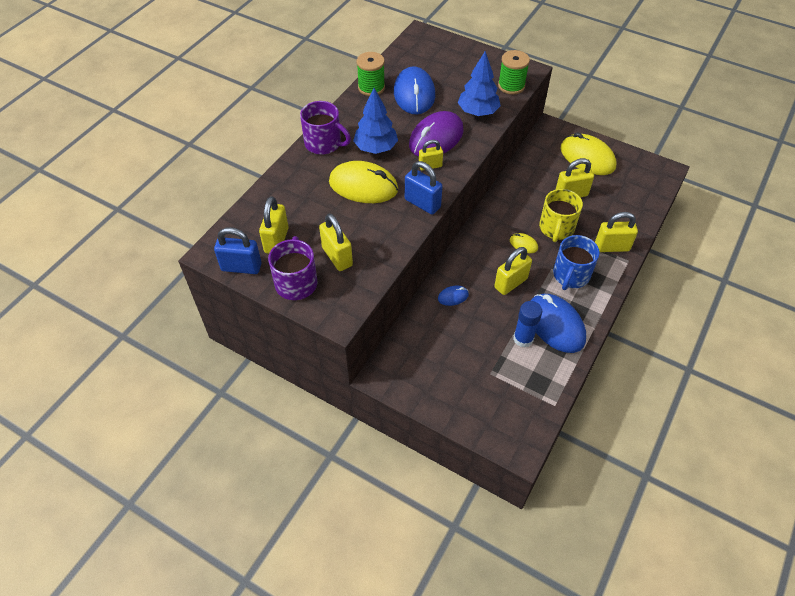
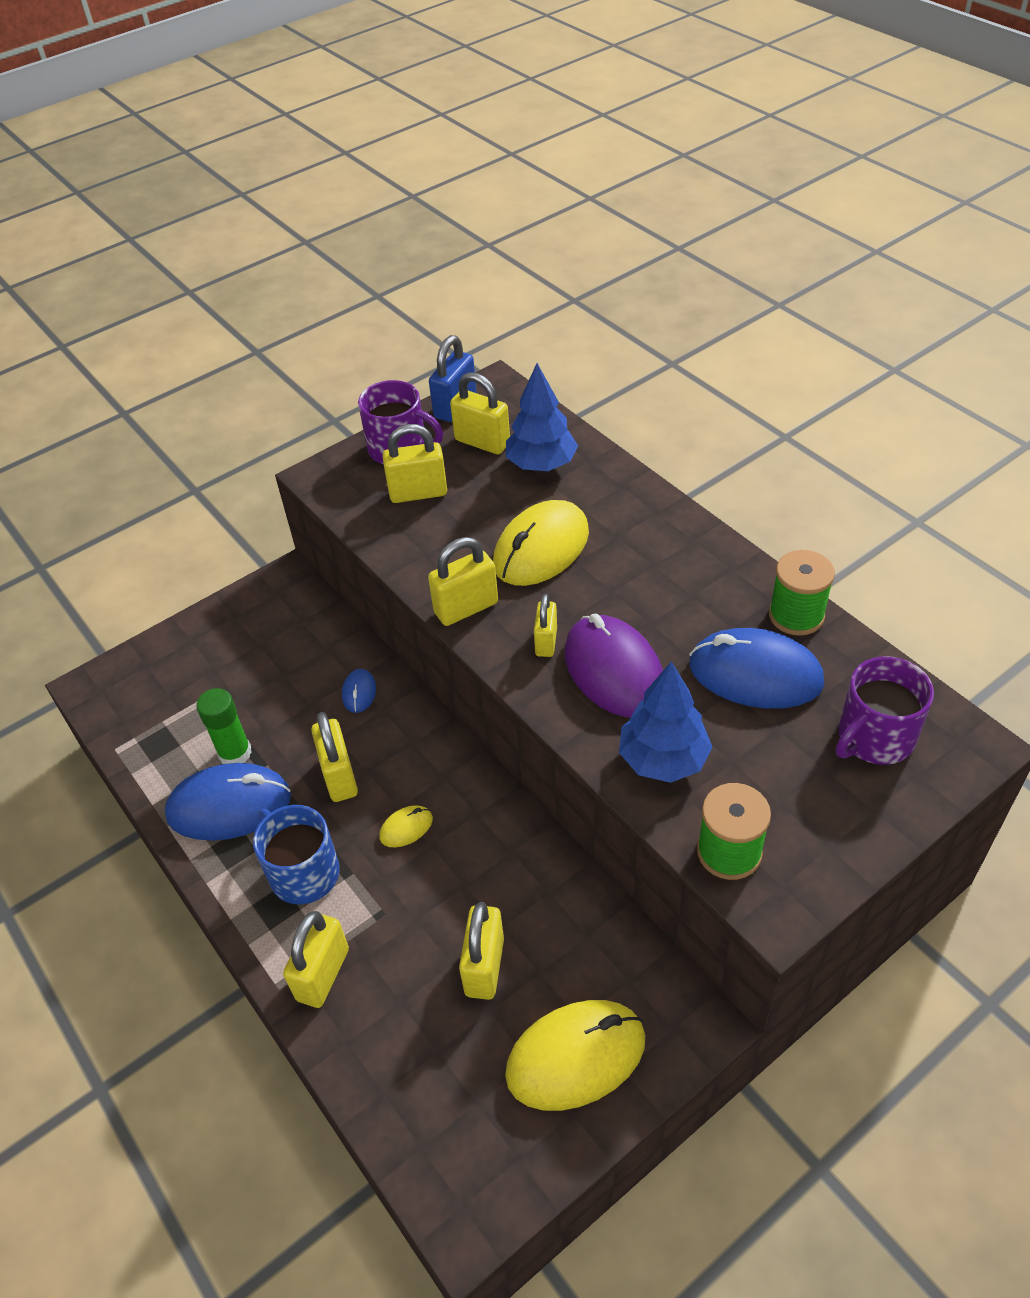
camera: 115 degrees right, 5 degrees down
purple mug [300,101,351,155] -> purple mug moved to [836,656,934,765]
blue tree [353,88,398,154] -> blue tree moved to [506,363,578,471]
blue padlock [405,161,443,215] -> yellow padlock [428,537,498,626]
blue glue stick [513,301,542,348] -> green glue stick [196,688,252,764]
yellow mug [539,189,583,242] -> none

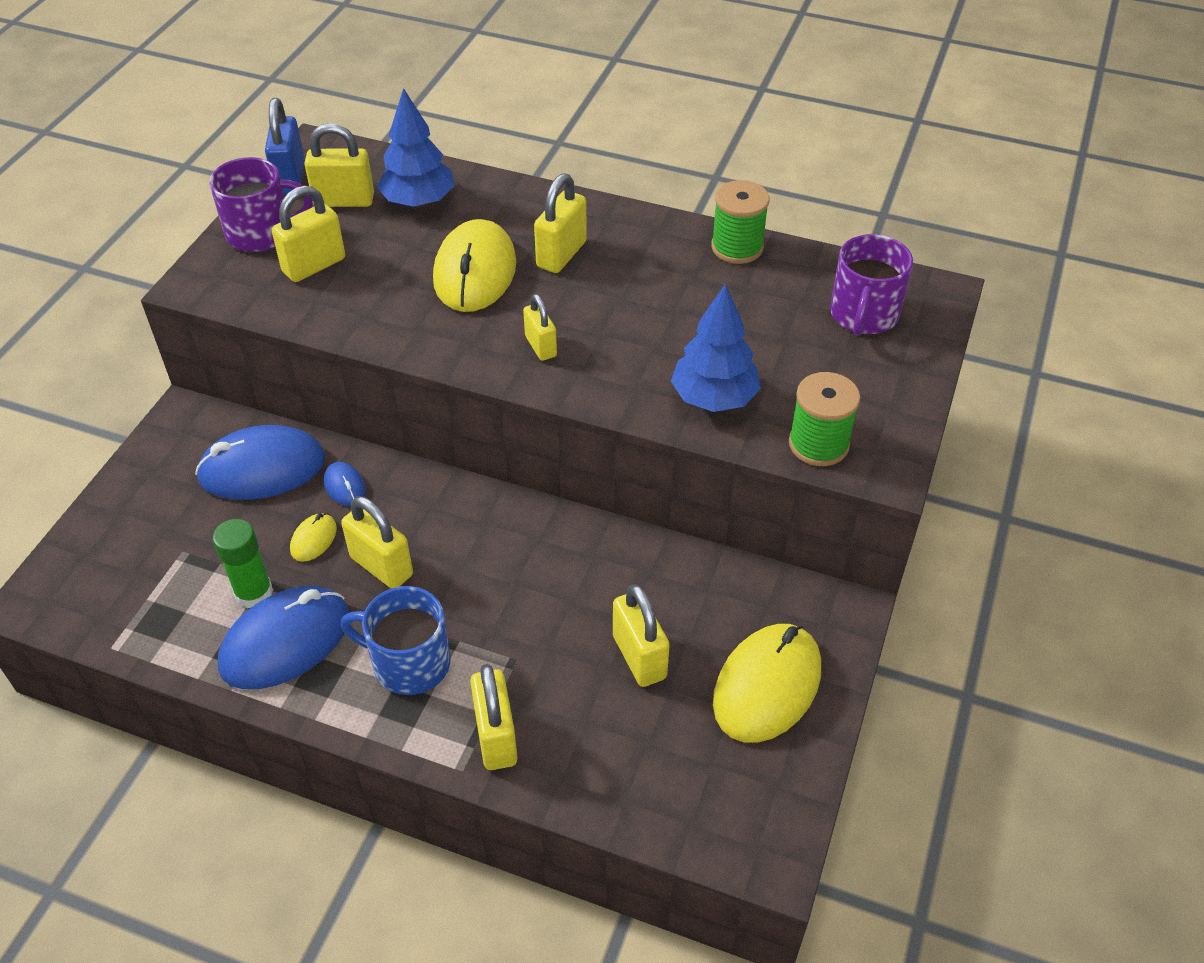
camera: 35 degrees left, 0 degrees up
yellow mouse [379,805,433,847] -> yellow mouse moved to [290,513,337,562]
yellow padlock [428,537,498,626] -> yellow padlock moved to [534,174,587,273]
purple mouse [564,614,663,717] -> none
blue mouse [689,628,824,709] -> blue mouse moved to [195,425,325,500]

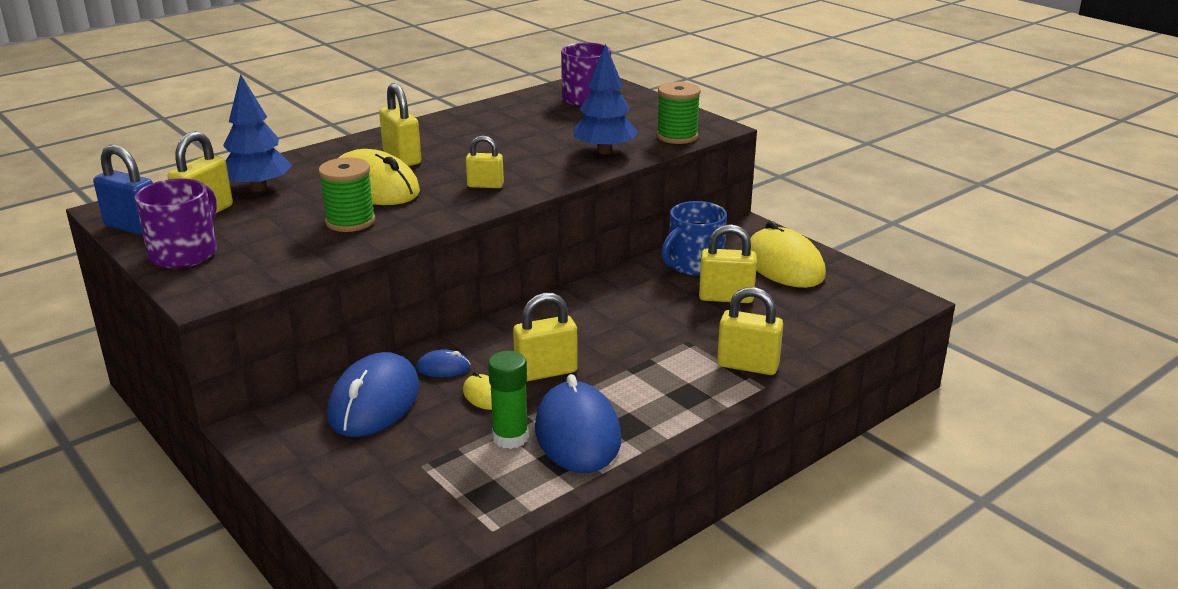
camera: 60 degrees left, 20 degrees down
yellow padlock [272,185,345,282] -> none
blue mug [341,586,451,695] -> blue mug moved to [661,201,727,276]
green spool [711,180,770,264] -> green spool moved to [319,157,375,232]

